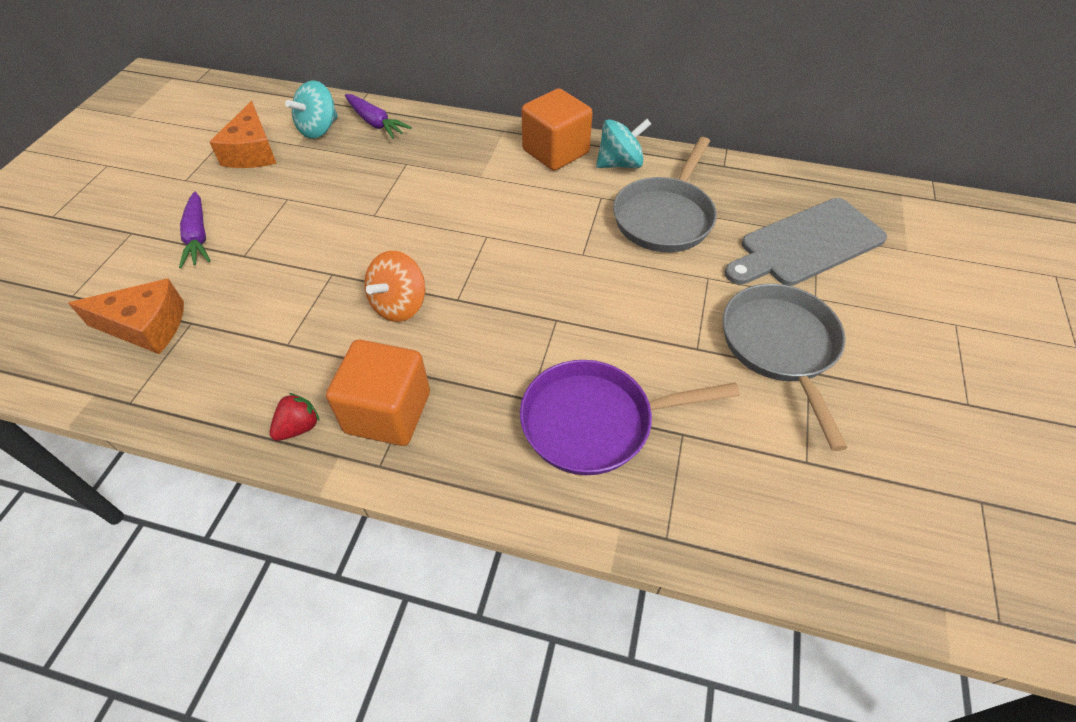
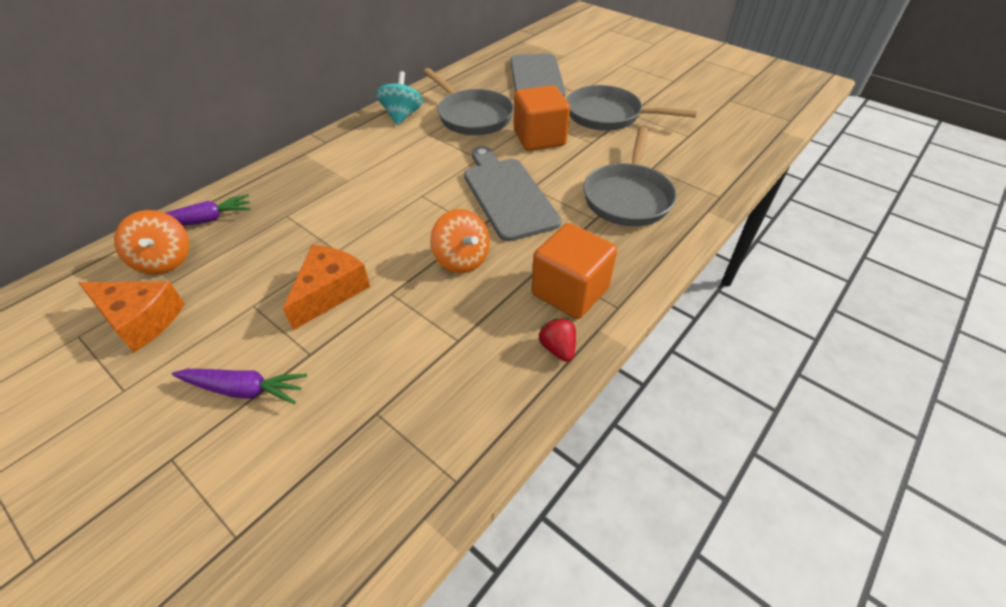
camera: 65 degrees left, 5 degrees down
orange cheese [68,278,184,354] -> orange cheese moved to [283,245,370,330]
turquoise spinning top [285,81,338,139] -> orange spinning top [114,210,189,274]
purple pan [520,360,740,475] -> grey pan [583,127,677,226]
orange cube [521,88,593,171] -> orange cube moved to [514,85,570,151]
none -> grey cutting board [464,146,562,241]

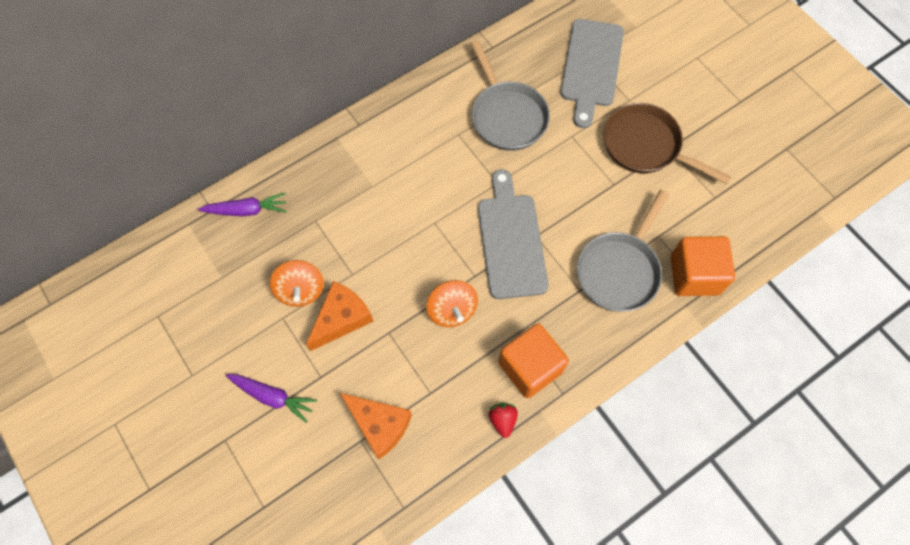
camera: 15 degrees right, 20 degrees up
orange cheese [79,281,185,352] -> orange cheese moved to [340,393,412,459]
orange spinning top [114,210,189,274] -> orange spinning top moved to [270,260,324,307]
turquoise spinning top [376,71,423,125] -> none
orange cube [514,85,570,151] -> orange cube moved to [671,236,735,296]
grey pan [566,85,697,131] -> brown pan [603,103,731,184]

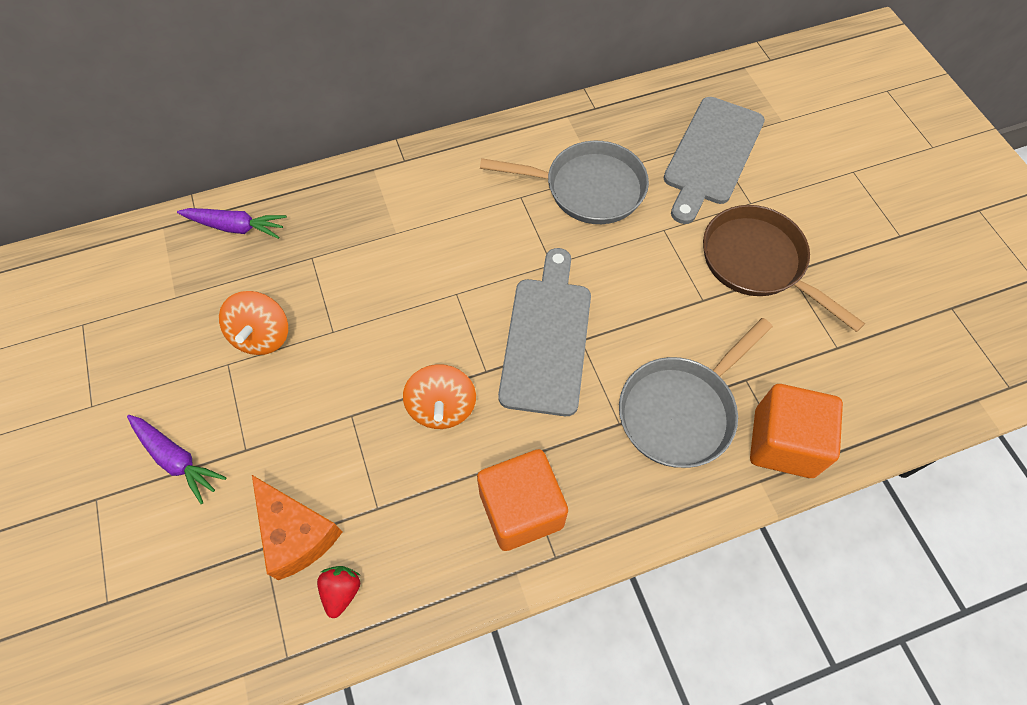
camera: 15 degrees right, 5 degrees down
orange cheese [306,281,373,351] -> none
grey pan [470,40,550,151] -> grey pan turned 75 degrees counterclockwise [480,141,649,224]
red strawberry [489,403,518,438] -> red strawberry moved to [317,566,360,618]

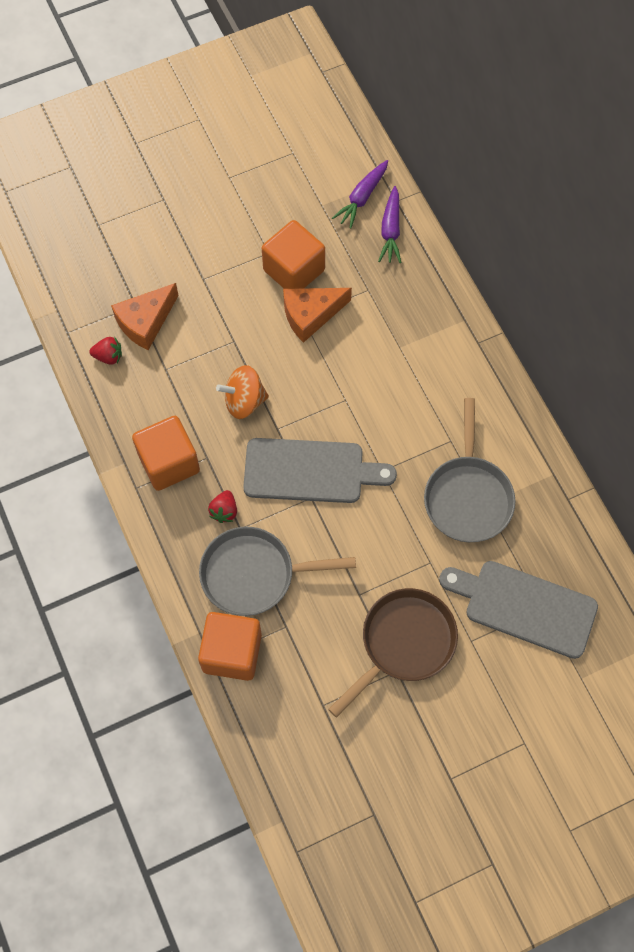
camera: 85 degrees right, 5 degrees up
purple carrot [127,415,226,504] -> purple carrot moved to [332,160,388,229]
orange spinning top [219,291,288,355] -> orange cube [262,220,325,289]
grey pan [619,318,773,468] -> grey pan turned 45 degrees counterclockwise [199,527,356,616]
none -> red strawberry [208,490,237,523]
none -> orange cheese [283,288,352,343]

